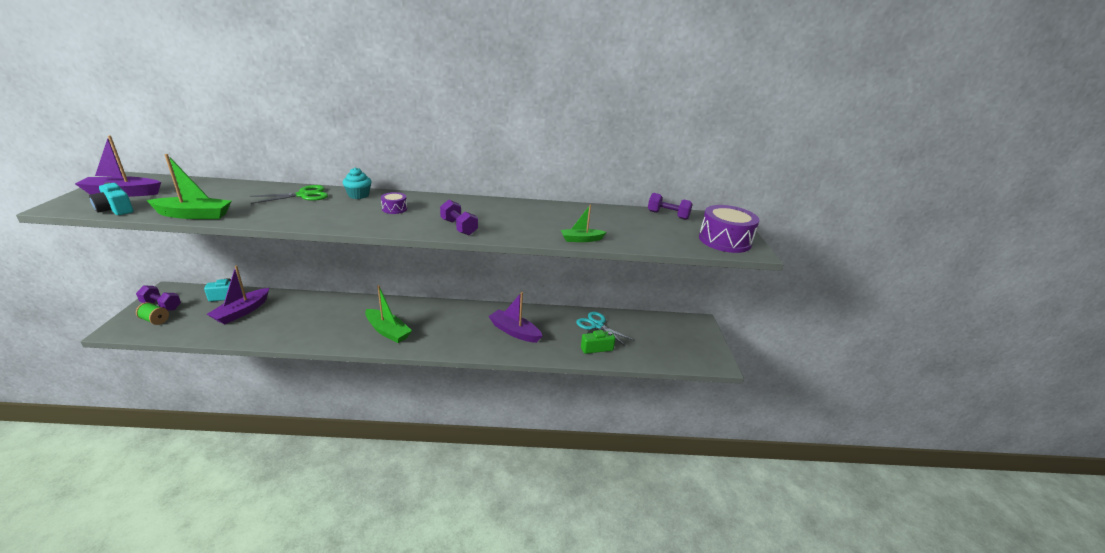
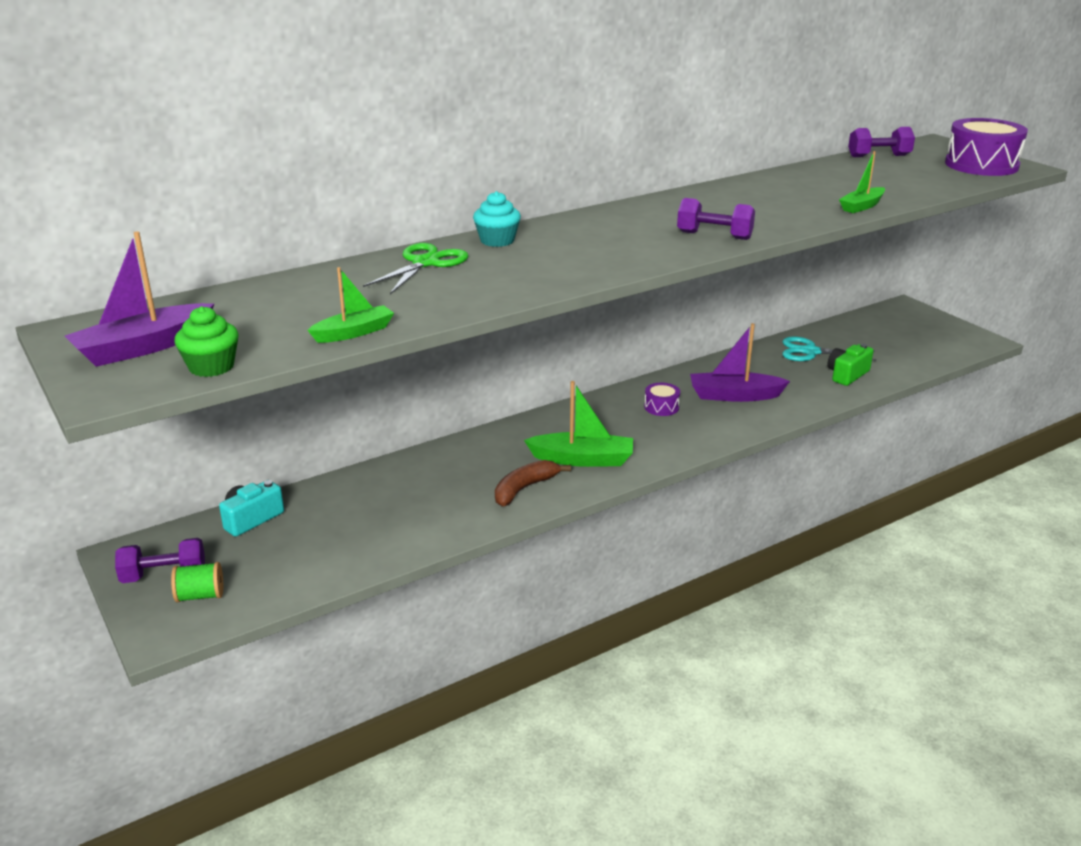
camera: 30 degrees left, 0 degrees up
turquoise camera [89,182,133,215] -> green cupcake [175,306,239,377]
green boat [146,154,232,219] -> green boat [308,267,394,343], size x0.63
purple boat [207,265,269,324] -> none
purple drum [381,192,407,214] -> purple drum moved to [644,383,680,416]
none -> brown banana [495,460,571,506]

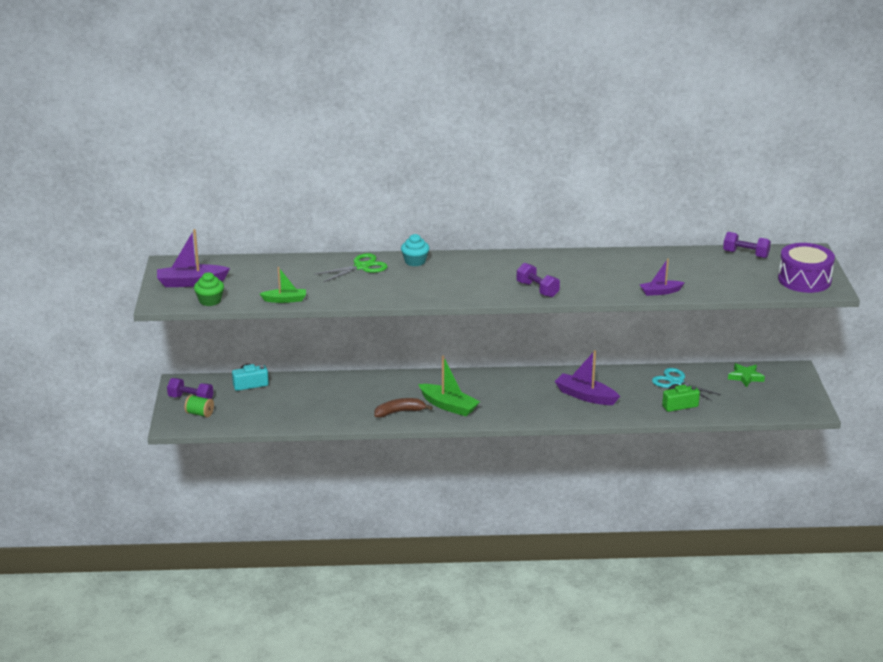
camera: 30 degrees right, 0 degrees up
purple drum [644,383,680,416] -> none
green boat [839,151,885,213] -> purple boat [639,259,685,296]
none -> green star [728,363,765,387]

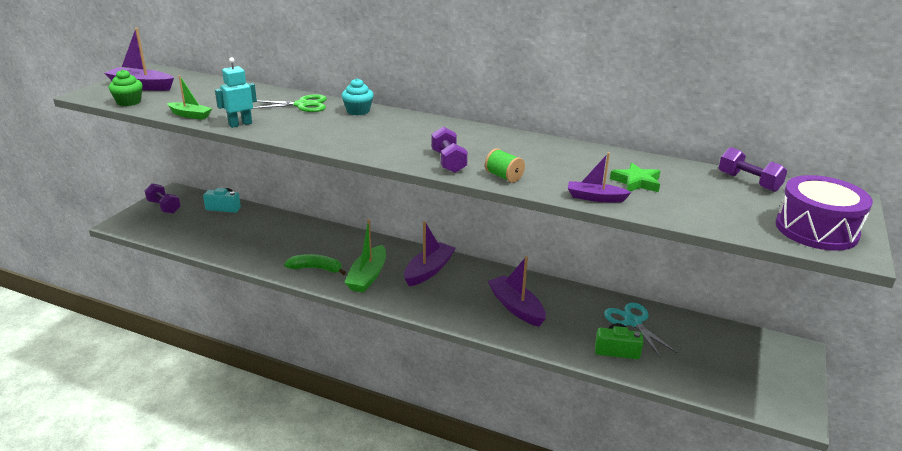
camera: 25 degrees right, 0 degrees up
green spool [184,395,214,418] -> green spool moved to [485,148,525,183]
brown banana [374,398,433,418] -> green banana [284,254,346,275]
green boat [418,356,480,416] -> green boat turned 45 degrees clockwise [344,219,386,293]
green star [728,363,765,387] -> green star moved to [610,163,660,192]
none -> turquoise robot [215,57,257,128]
none -> purple boat [404,221,456,287]

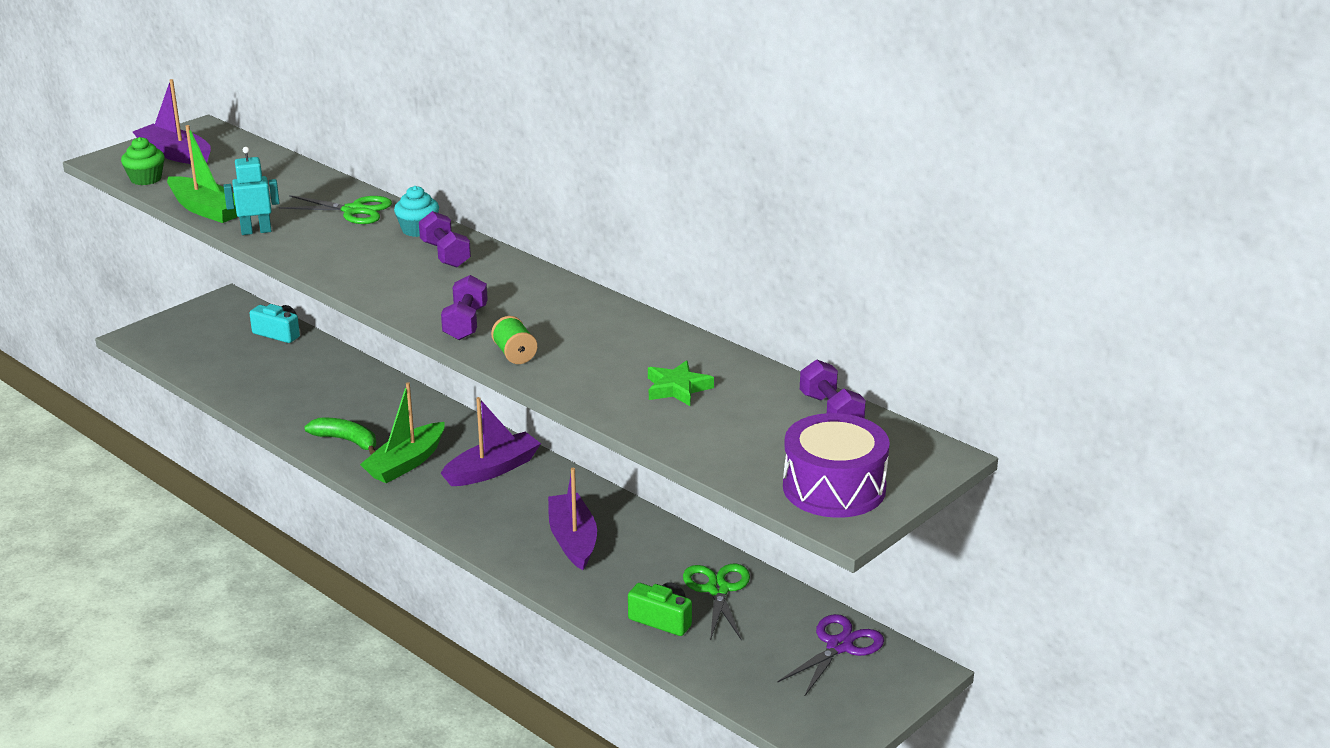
camera: 20 degrees right, 0 degrees up
purple dumbbell [145,183,181,214] -> purple dumbbell moved to [419,211,471,267]
green boat [167,75,212,120] -> green boat [167,125,237,223], size x1.60
purple boat [568,152,632,203] -> none
turquoise scissors [604,303,678,358] -> green scissors [683,564,750,641]
none -> purple scissors [778,614,884,697]

